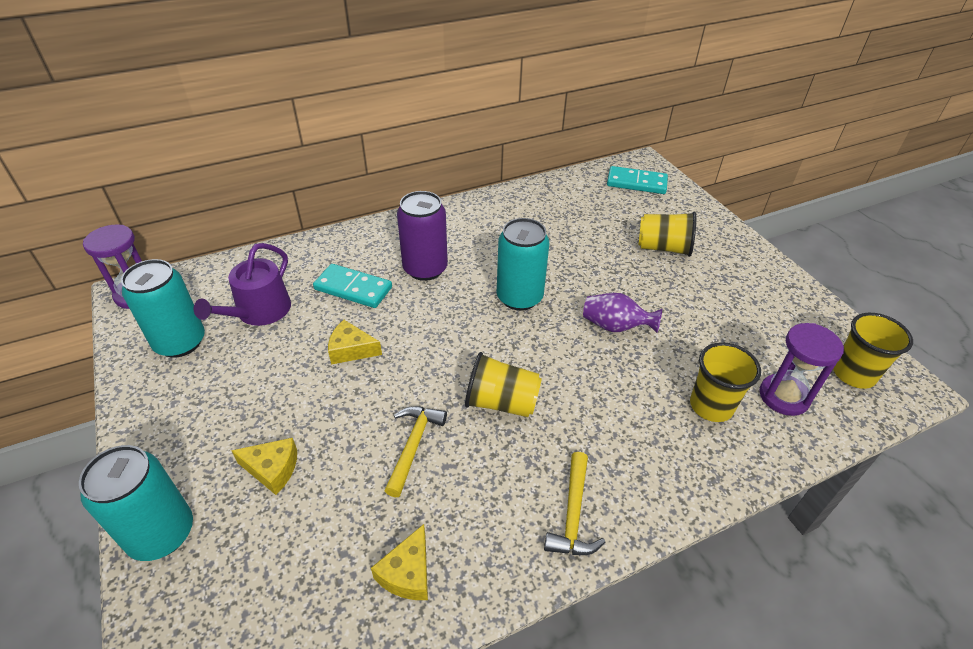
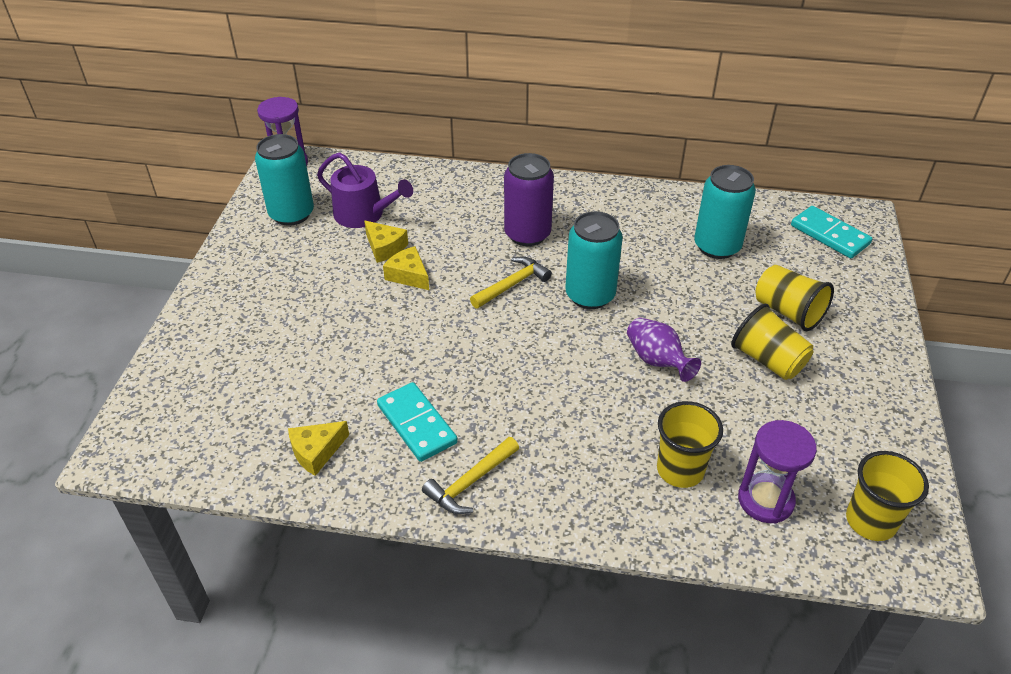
camera: 35 degrees right, 0 degrees up
turquoise can [79,445,193,561] -> turquoise can moved to [694,165,756,259]
purple watering can [194,243,291,326] -> purple watering can turned 120 degrees counterclockwise [317,153,413,228]
yellow cheese [231,438,297,495] -> yellow cheese moved to [364,221,408,263]
turquoise domino [313,264,392,308] -> turquoise domino moved to [377,382,458,462]
yellow hammer [384,406,447,497] -> yellow hammer moved to [470,256,552,309]
yellow cup [465,352,542,417] -> yellow cup moved to [731,304,814,380]

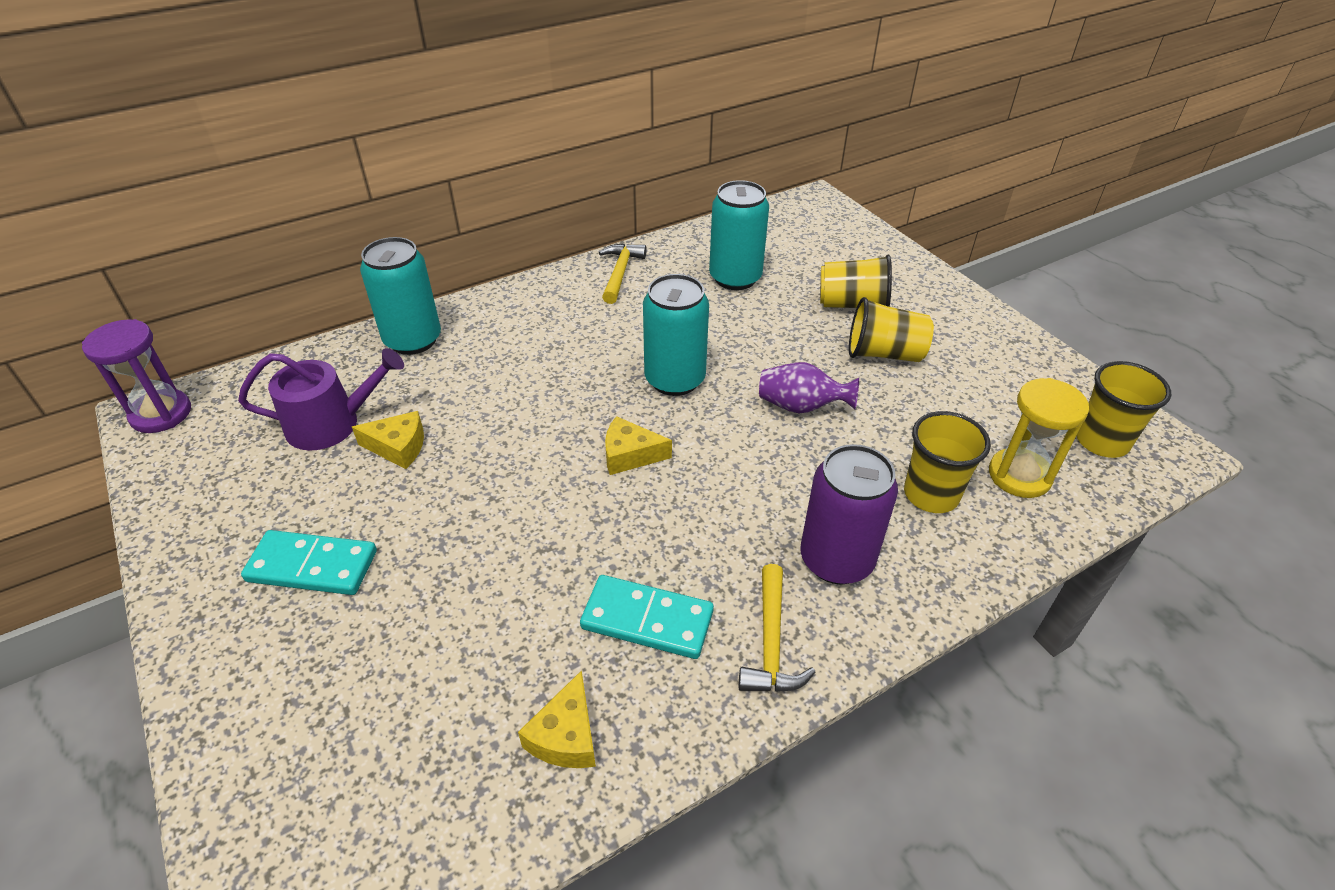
camera: 40 degrees left, 0 degrees up
turquoise can [255,134,314,226] -> turquoise can moved to [360,237,441,355]
yellow cheese [383,246,429,290] -> yellow cheese moved to [605,416,672,475]
yellow hammer [470,256,552,309] -> yellow hammer moved to [599,243,647,304]
purple can [504,153,554,246] -> purple can moved to [800,444,898,584]
purple hourglass [738,420,817,524] -> yellow hourglass [989,378,1089,498]
turquoise domino [791,206,872,258] -> turquoise domino moved to [241,530,377,595]

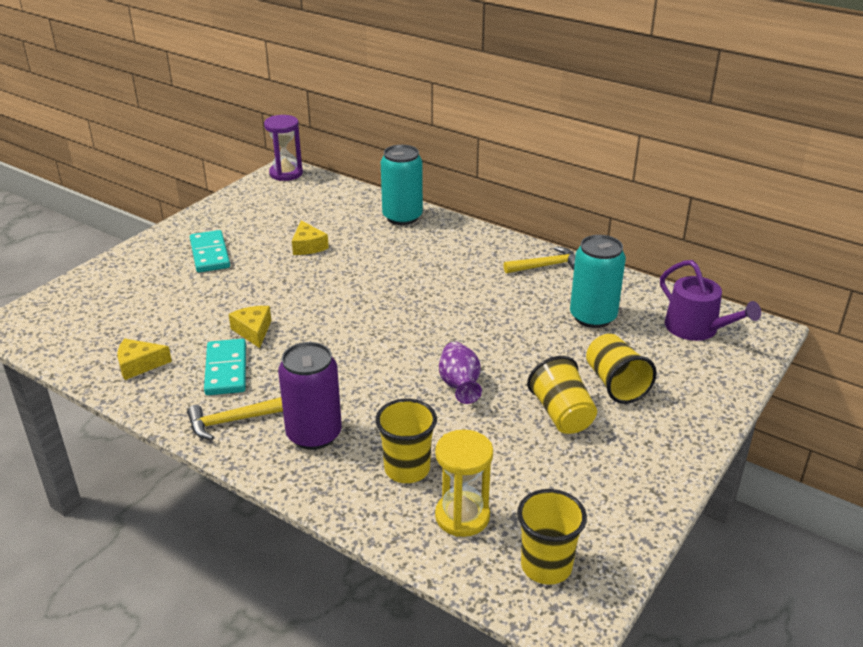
camera: 65 degrees right, 10 degrees down
purple watering can [238,348,404,451] -> purple watering can moved to [660,260,761,341]
yellow cheese [605,416,672,475] -> yellow cheese moved to [229,306,271,348]
turquoise can [643,274,709,396] -> none

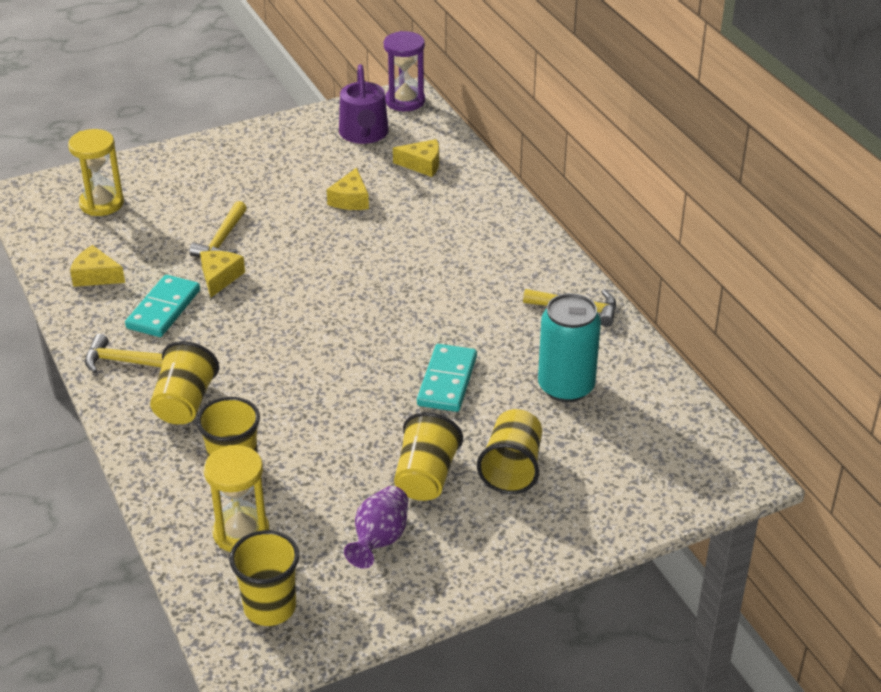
camera: 30 degrees right, 5 degrees up
turquoise domino [190,230,230,273] -> turquoise domino moved to [417,344,477,412]
purple can [278,342,342,450] -> yellow cup [150,341,219,424]
turquoise can [381,145,423,225] -> none
purple vase [439,342,482,404] -> purple vase moved to [344,486,408,568]
purple watering can [660,260,761,341] -> purple watering can moved to [339,64,389,144]
none -> yellow hourglass [68,129,124,216]
none -> yellow hammer [189,201,247,257]
none -> yellow cheese [393,139,439,177]

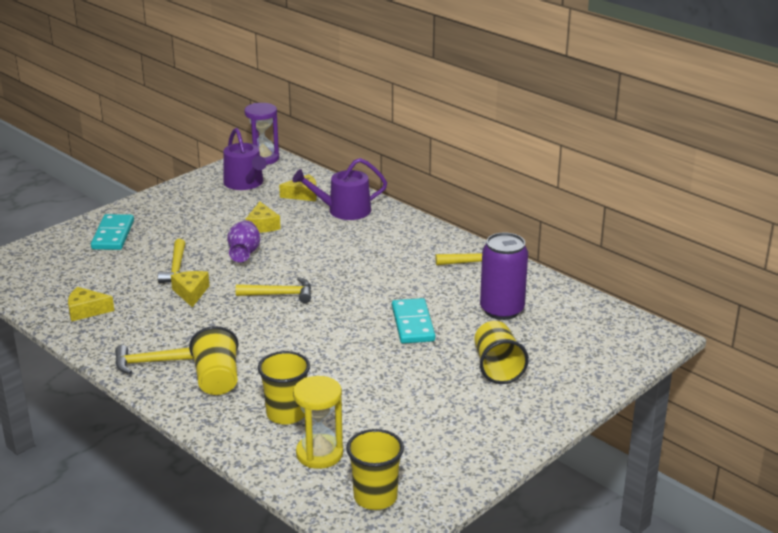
camera: 20 degrees left, 10 degrees down
yellow hourglass [68,129,124,216] -> none
turquoise domino [125,275,200,337] -> turquoise domino moved to [91,214,134,250]
purple vase [344,486,408,568] -> purple vase moved to [227,220,260,262]
yellow cup [394,412,463,501] -> none
turquoise can [538,293,601,402] -> purple can [480,232,528,320]
none -> yellow hammer [236,277,311,303]
none -> purple watering can [292,158,387,220]

